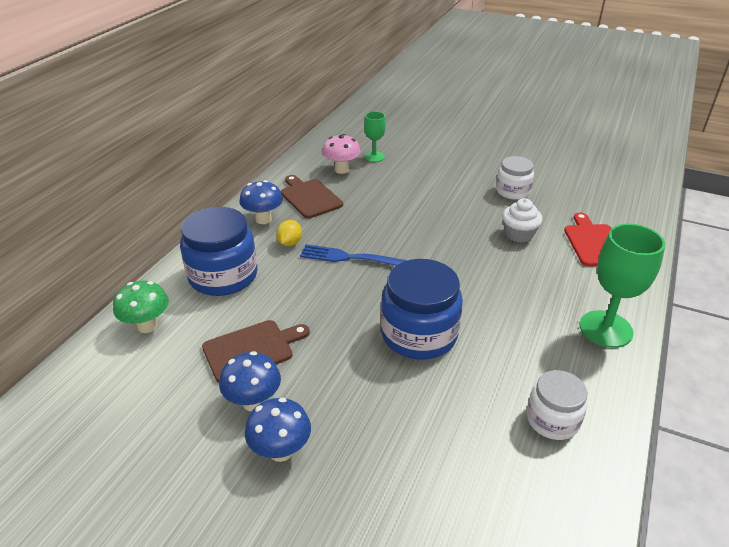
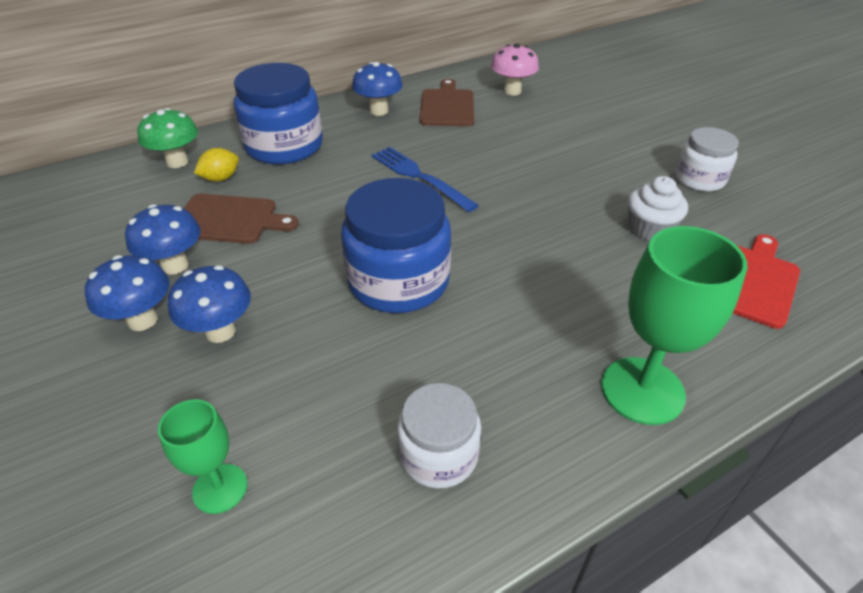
camera: 35 degrees right, 5 degrees up
yellow lemon [276,220,302,246] -> yellow lemon moved to [194,148,239,181]
green goblet [364,111,386,162] -> green goblet moved to [158,399,247,514]
none -> blue mushroom [168,265,251,343]

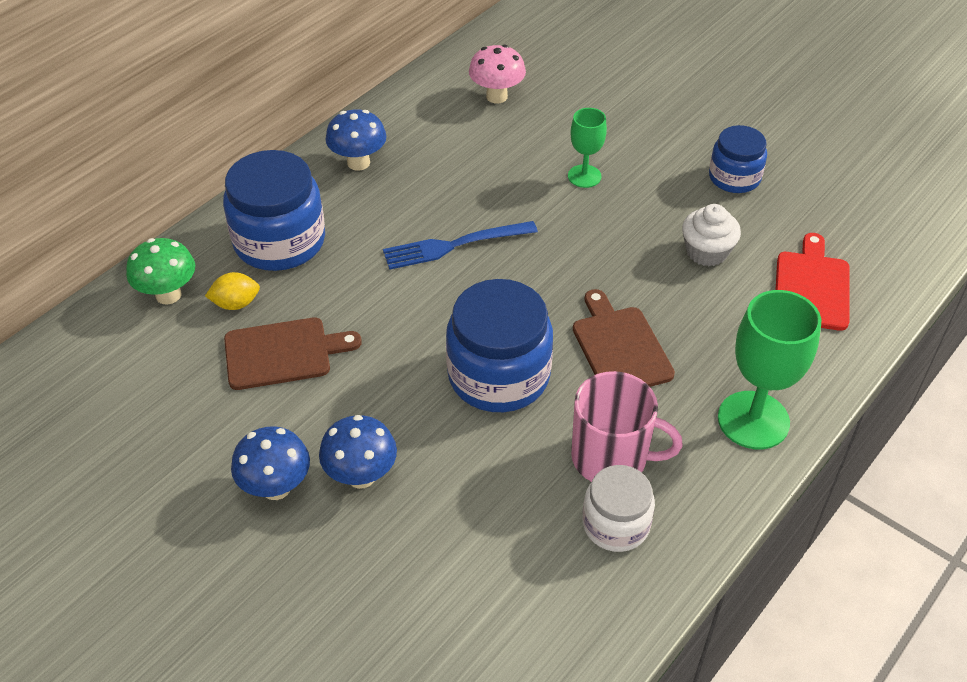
camera: 20 degrees left, 5 degrees up
blue mushroom [125,204,201,274] -> none
green goblet [158,399,247,514] -> green goblet moved to [568,108,607,188]
yellow lemon [194,148,239,181] -> yellow lemon turned 45 degrees clockwise [205,272,260,310]
blue fork [371,147,479,212] -> blue fork turned 45 degrees counterclockwise [383,221,538,270]
brown cutting board [420,79,474,126] -> brown cutting board moved to [573,289,675,387]
white jar [675,127,739,192] -> blue jar [709,125,767,193]
none -> pink mug [571,371,683,482]

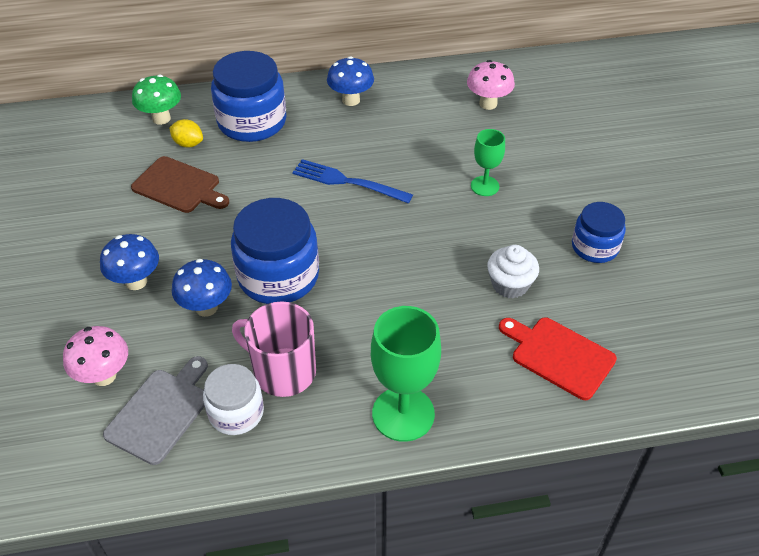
camera: 40 degrees right, 0 degrees up
blue mushroom [231,426,310,500] -> blue mushroom moved to [172,259,232,317]
pink mug [571,371,683,482] -> pink mug turned 150 degrees clockwise [232,302,316,397]
brown cutting board [573,289,675,387] -> none
red cutting board [776,233,850,331] -> red cutting board turned 105 degrees counterclockwise [499,317,617,400]
none -> pink mushroom [63,326,128,386]
none -> grey cutting board [103,356,208,465]

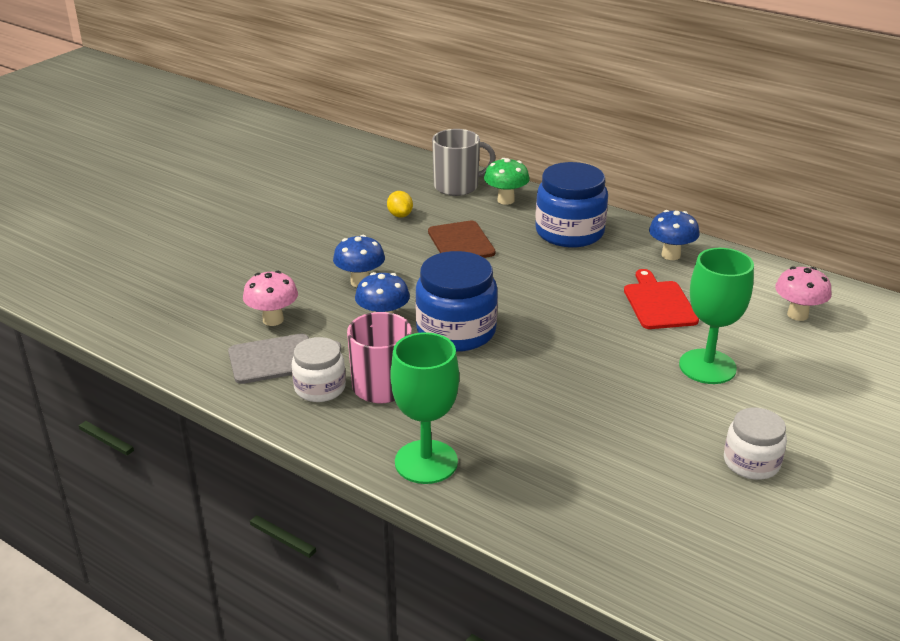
camera: 45 degrees right, 15 degrees down
yellow lemon [169,119,203,147] -> yellow lemon moved to [387,191,413,218]
blue fork [292,159,413,204] -> none
green goblet [471,129,505,196] -> green goblet [679,248,754,384], size x1.75
white cupcake [487,245,539,298] -> none
red cutting board [499,317,617,400] -> red cutting board moved to [624,269,699,329]
blue jar [572,202,626,263] -> white jar [724,408,787,480]
none -> grey mug [432,129,496,196]

